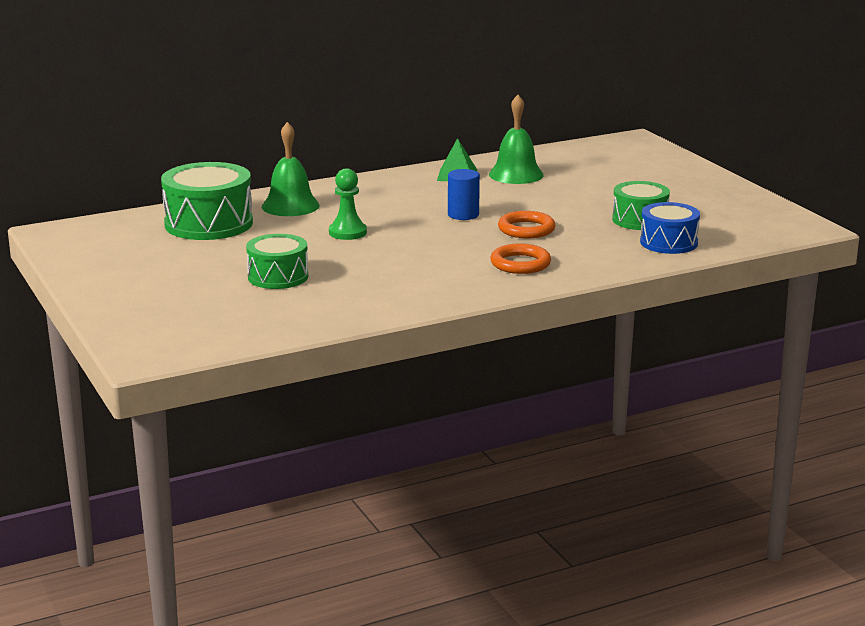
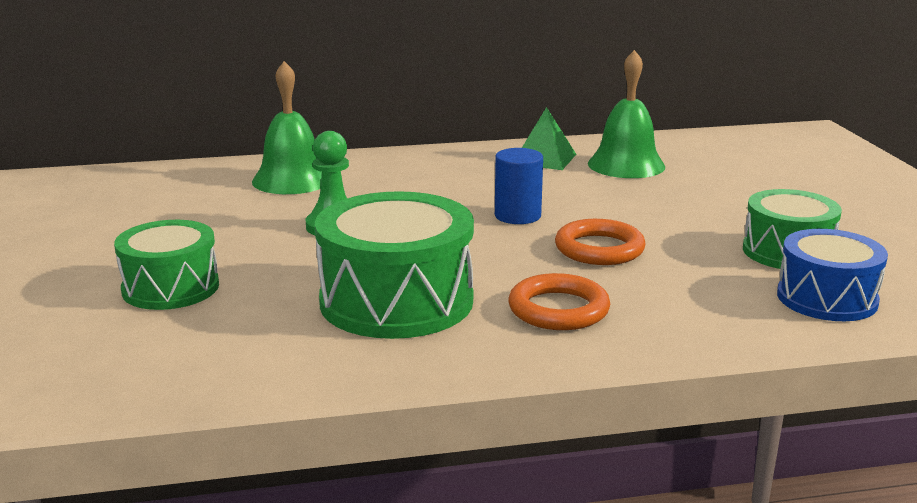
camera: 15 degrees right, 0 degrees up
green drum [161,162,253,240] -> green drum moved to [315,191,474,339]

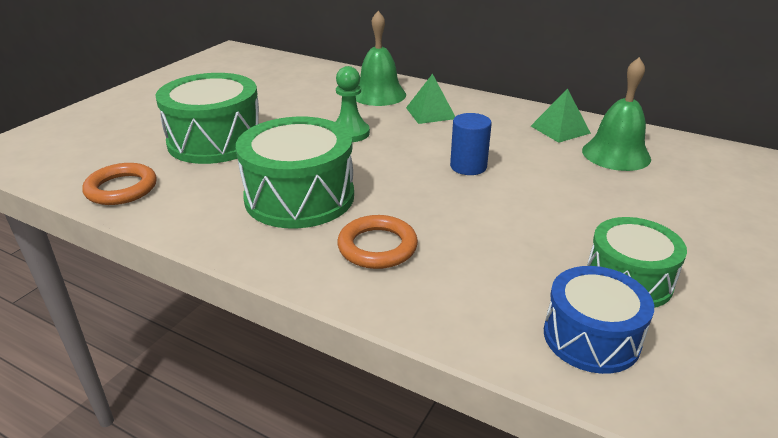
camera: 40 degrees right, 10 degrees up
green drum [114,220,219,310] -> green drum [155,73,259,164], size x1.58
orange ring [555,219,646,265] -> orange ring moved to [82,163,157,205]
none -> green pyramid [406,74,455,124]

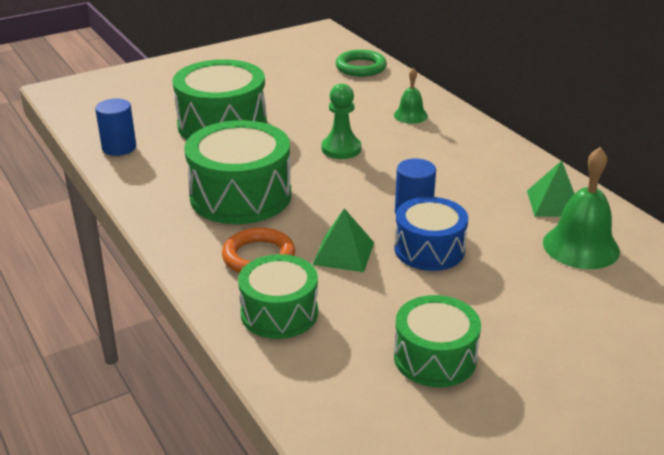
camera: 30 degrees right, 0 degrees up
orange ring [82,163,157,205] -> blue cylinder [95,99,136,156]
green bell [356,11,406,106] -> green bell [394,68,428,124], size x0.58
green pyramid [406,74,455,124] -> green pyramid moved to [312,208,374,272]
blue drum [544,266,654,374] -> blue drum moved to [394,197,468,271]
none -> green drum [238,254,318,339]
none -> green ring [336,50,387,77]

